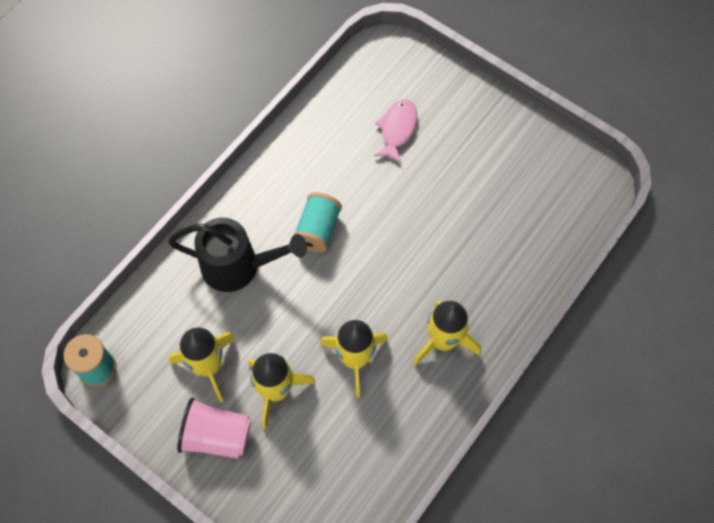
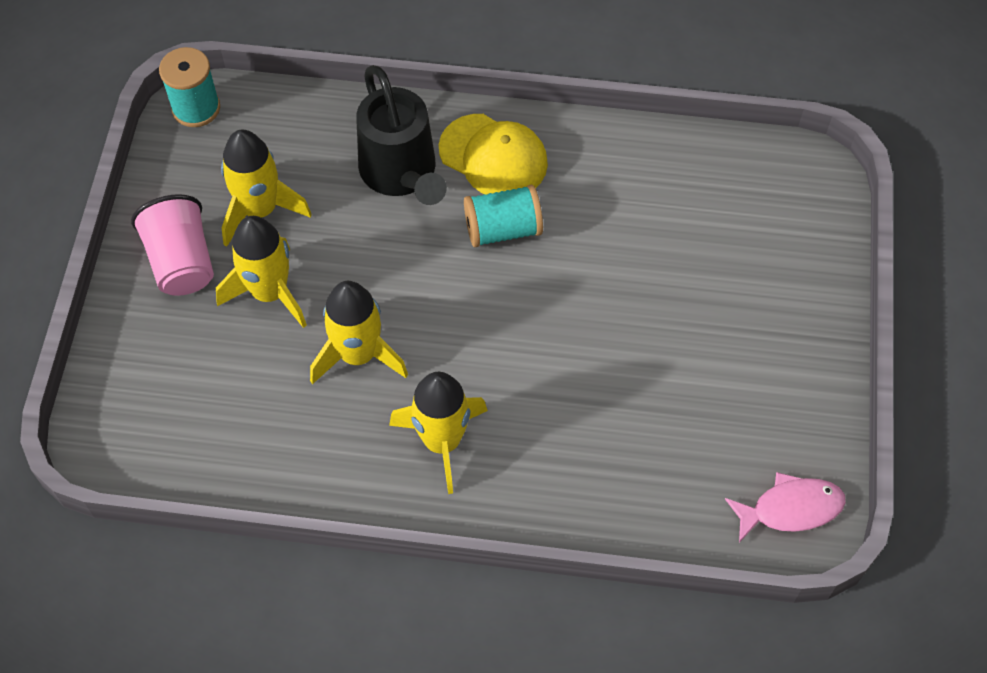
camera: 60 degrees right, 5 degrees down
pink fish [374,99,417,164] -> pink fish moved to [725,472,846,543]
none -> yellow cap [439,114,548,194]

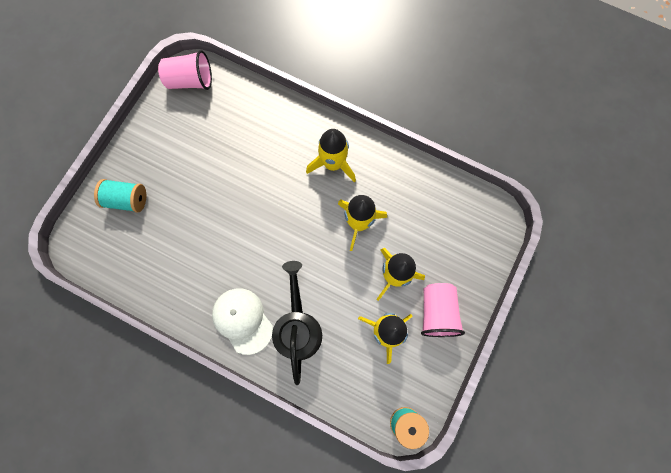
camera: 160 degrees left, 15 degrees up
yellow cap [439,114,548,194] -> white cap [212,288,273,355]
turquoise spool [464,185,543,247] -> turquoise spool moved to [94,179,146,212]
pink fish [725,472,846,543] -> pink cup [158,50,212,90]

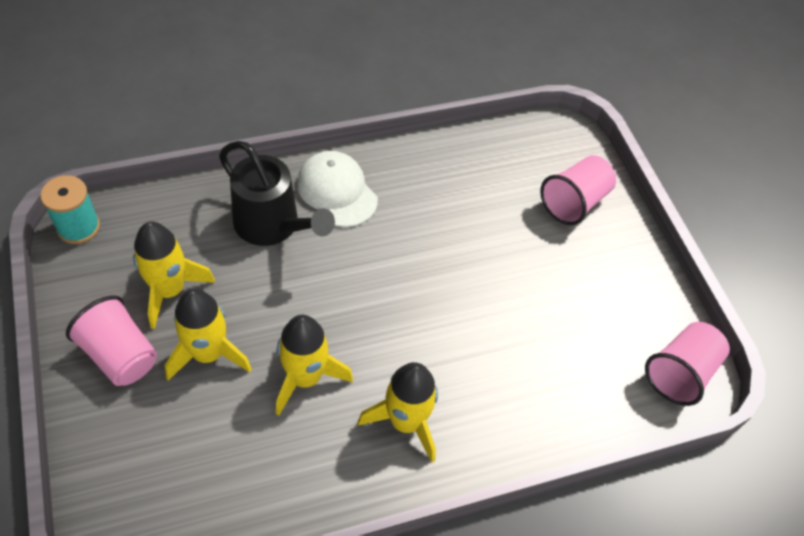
camera: 130 degrees right, 20 degrees down
turquoise spool [94,179,146,212] -> pink cup [540,155,616,225]
white cap [212,288,273,355] -> white cap turned 135 degrees counterclockwise [297,151,378,227]

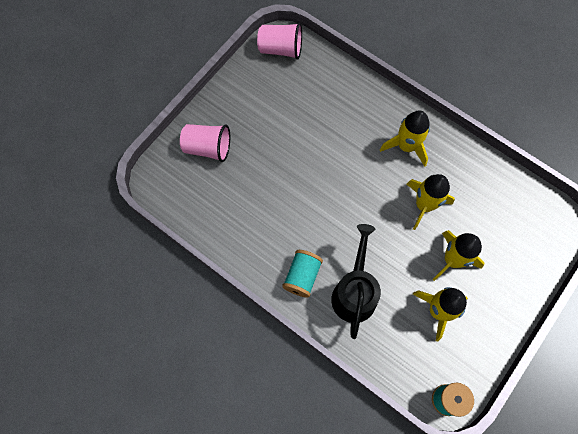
camera: 120 degrees left, 15 degrees up
pink cup [66,296,157,386] -> none
white cap [297,151,378,227] -> turquoise spool [282,250,323,298]

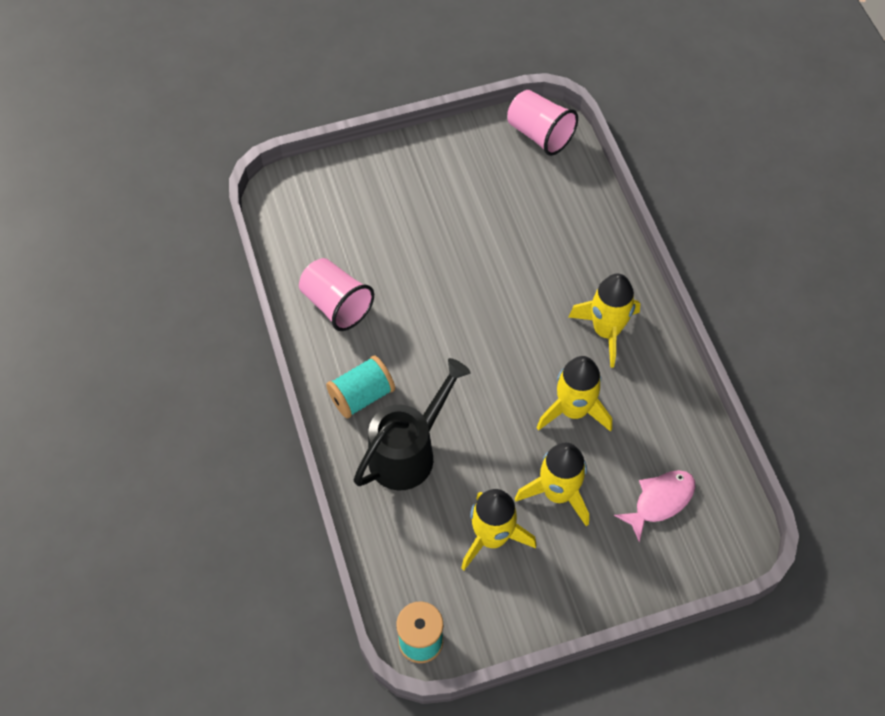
camera: 35 degrees right, 10 degrees down
pink cup [180,124,230,162] -> pink cup moved to [299,258,374,331]
none -> pink fish [614,470,696,542]

